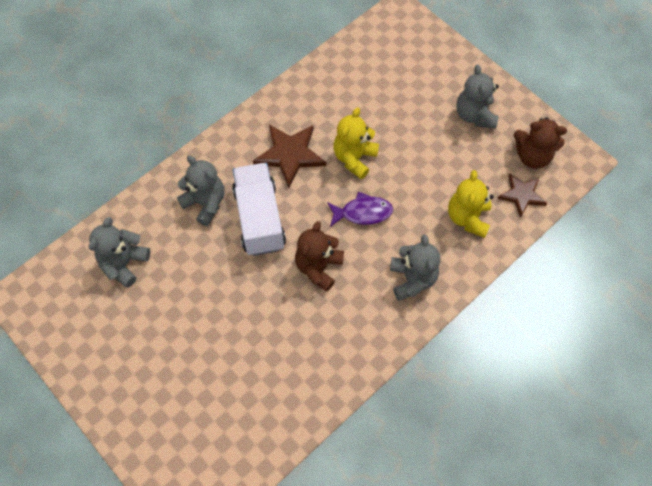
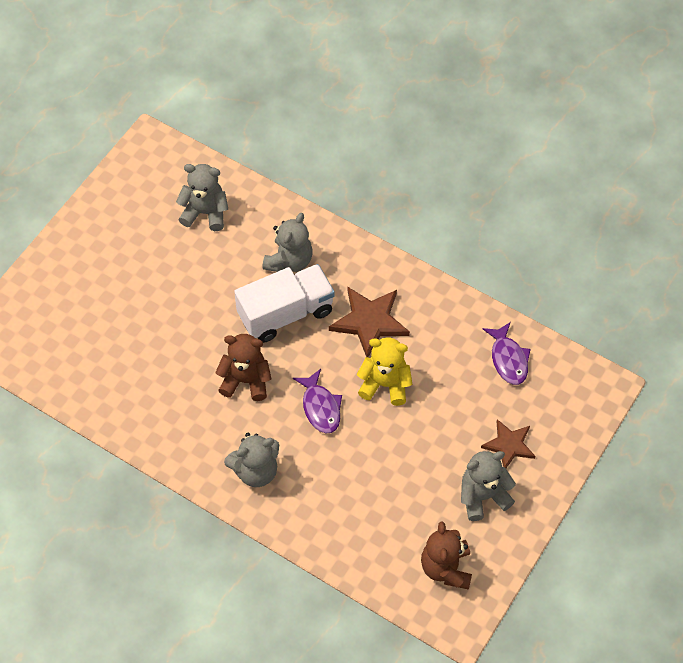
camera: 75 degrees right, 5 degrees down
yellow teddy bear [448,170,493,238] -> none
brown star [497,173,547,218] -> brown star moved to [481,419,535,468]
none -> purple fish [483,322,531,385]

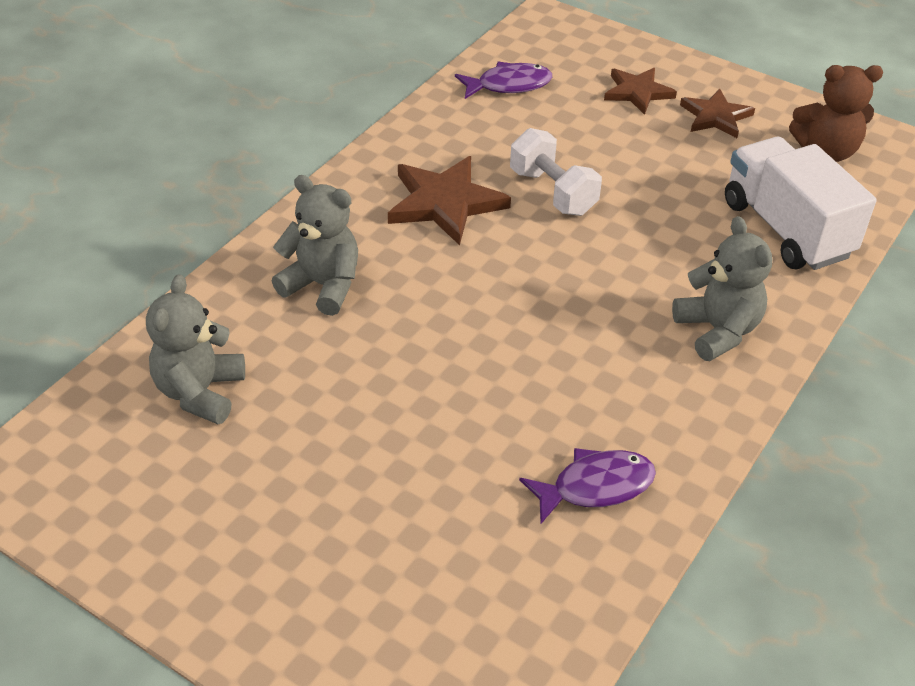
camera: 90 degrees left, 15 degrees down
brown teddy bear [215,334,272,401] -> none
white truck [234,264,335,343] -> white truck moved to [725,137,876,270]
purple fish [293,369,342,433] -> purple fish moved to [519,448,656,524]
yellow teddy bear [357,337,412,406] -> white dumbbell [510,128,602,216]
grey teddy bear [461,451,516,521] -> brown star [680,89,755,138]

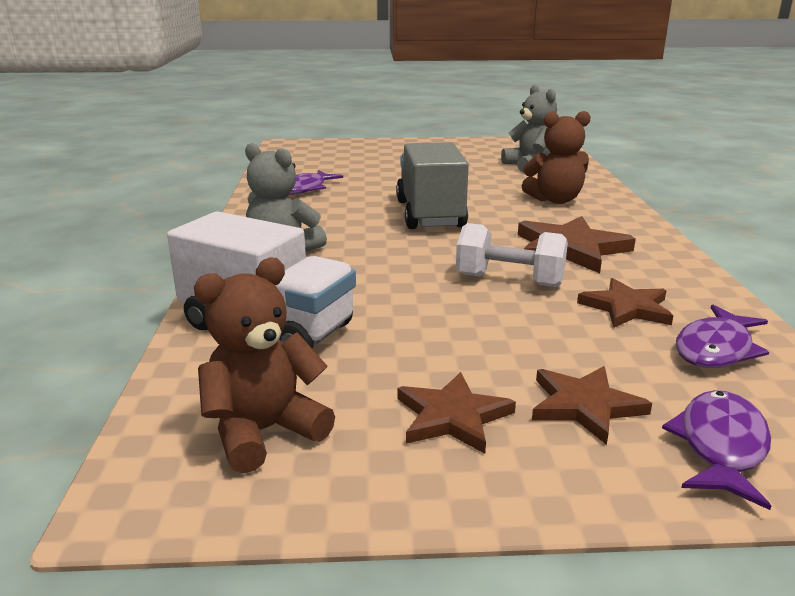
camera: 145 degrees right, 20 degrees down
grey teddy bear [272,175,358,316] -> brown teddy bear [522,111,591,204]
none -> grey truck [396,142,469,229]
none -> brown star [577,278,673,328]
none -> purple fish [662,390,771,510]

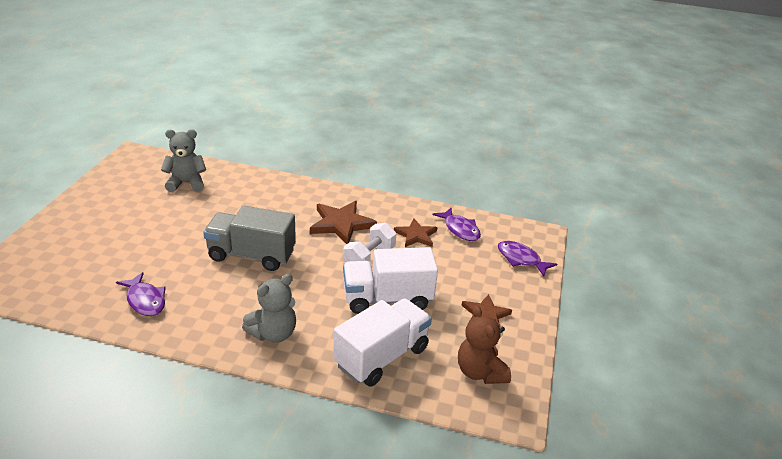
camera: 75 degrees left, 10 degrees up
brown teddy bear [522,111,591,204] -> none
brown star [532,366,652,445] -> none
none -> white truck [343,247,438,314]

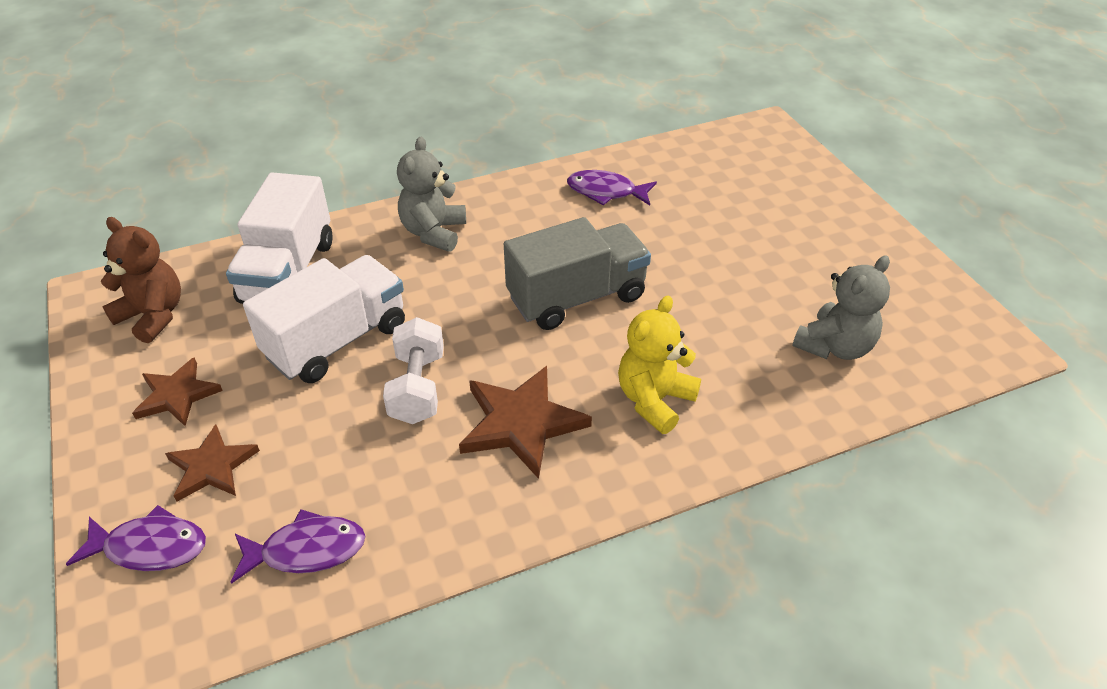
camera: 145 degrees right, 10 degrees up
brown star [394,219,437,247] -> brown star moved to [165,424,260,502]
purple fish [432,207,481,241] -> purple fish turned 150 degrees clockwise [231,509,365,584]
none -> yellow teddy bear [618,296,701,434]

